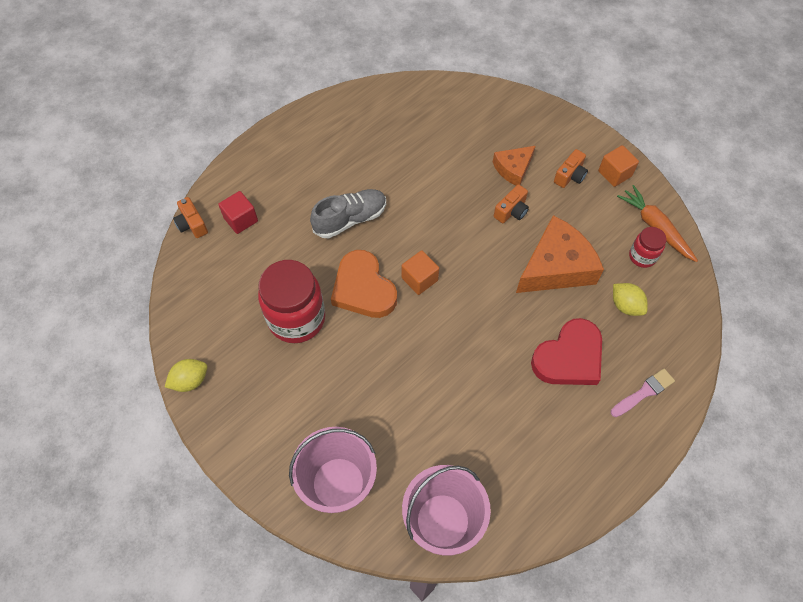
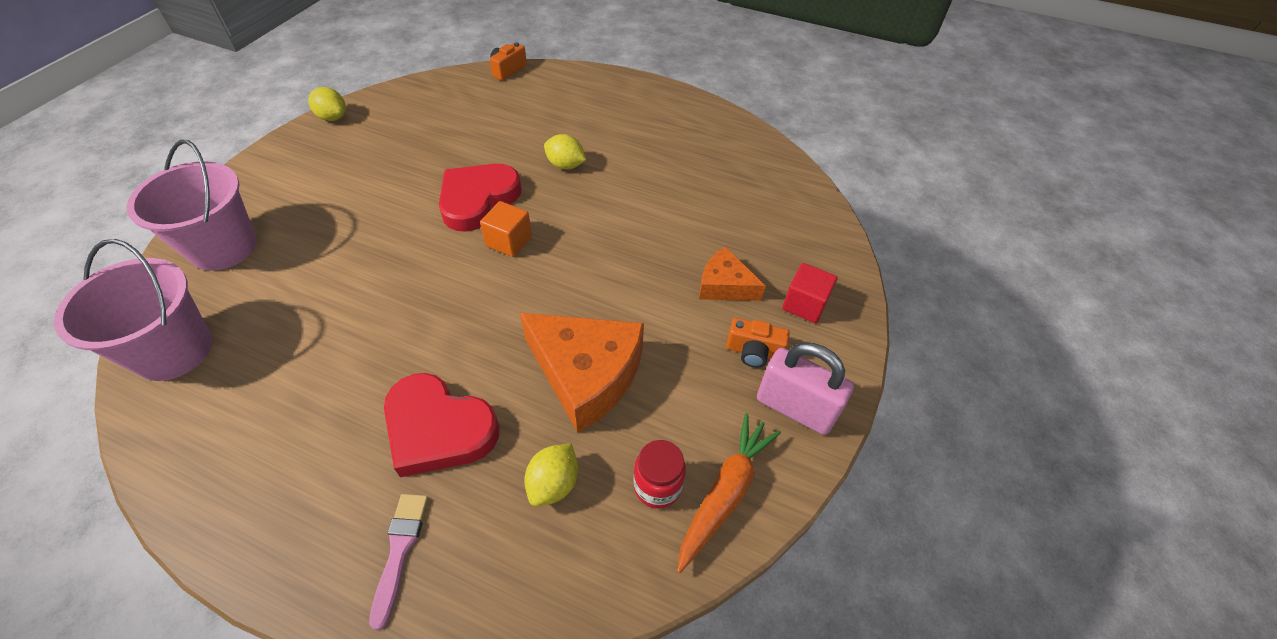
camera: 65 degrees right, 10 degrees down
red cube [218,191,258,234] -> red cube moved to [782,263,837,323]
red jar [258,260,325,343] -> none
grey shoe [310,189,386,238] -> yellow lemon [544,134,586,169]
orange heart [331,250,397,318] -> red heart [439,164,522,232]
orange camera [494,184,529,223] -> none
orange cube [598,145,639,187] -> pink padlock [757,342,854,435]
pink brush [611,369,675,417] -> pink brush turned 120 degrees counterclockwise [369,494,428,630]

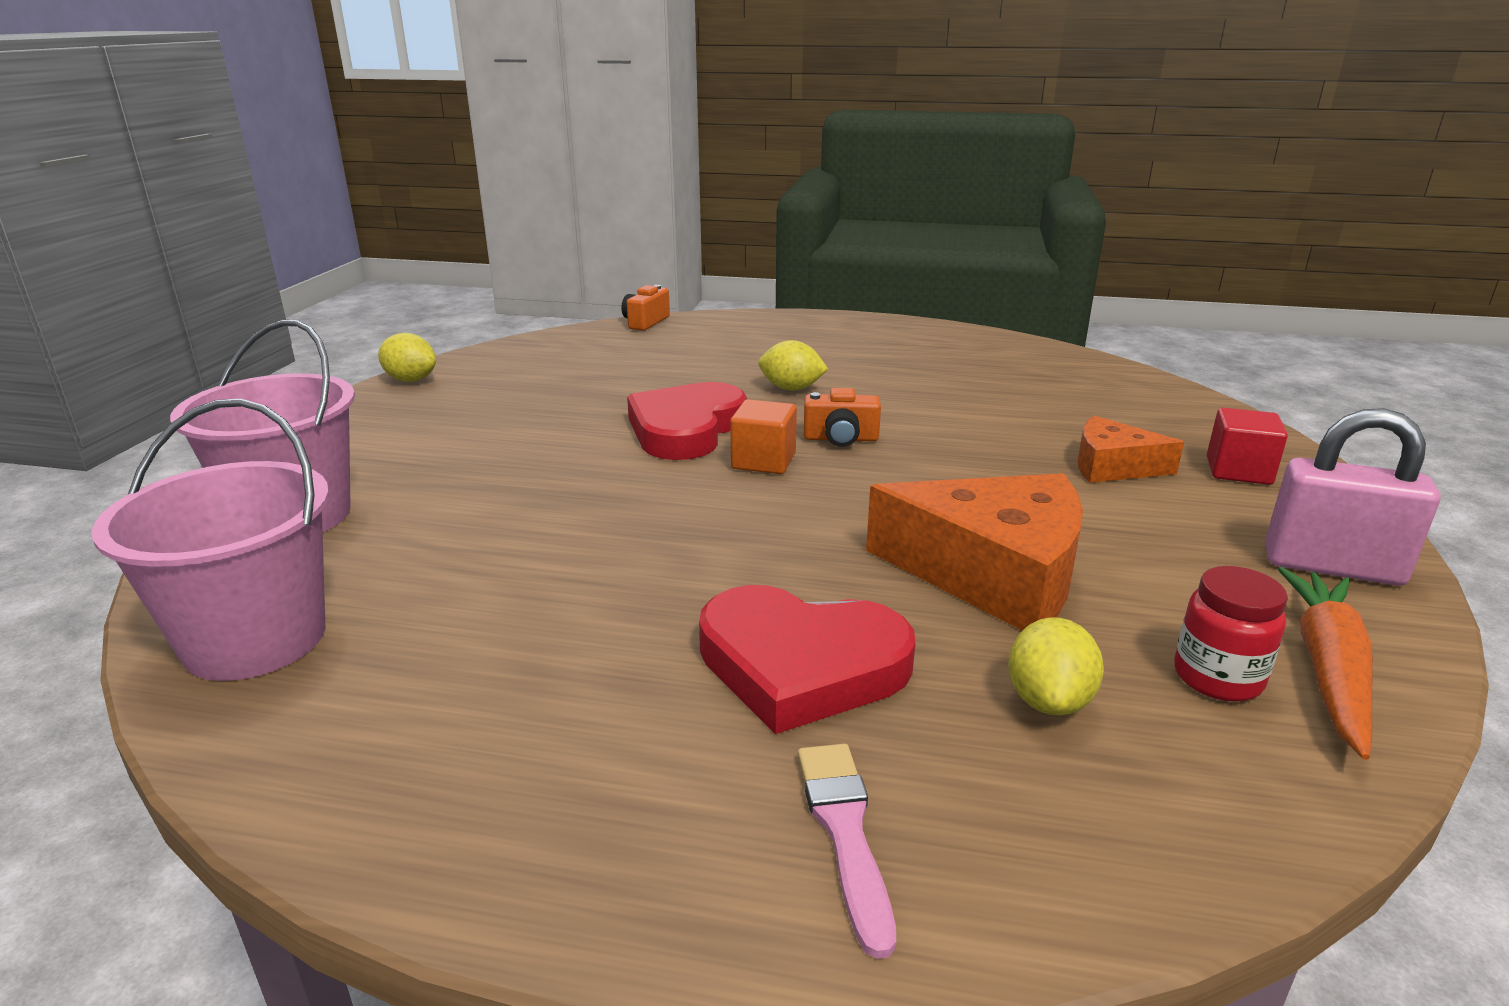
camera: 10 degrees left, 25 degrees down
orange camera [726,318,790,368] -> orange camera moved to [804,388,881,447]

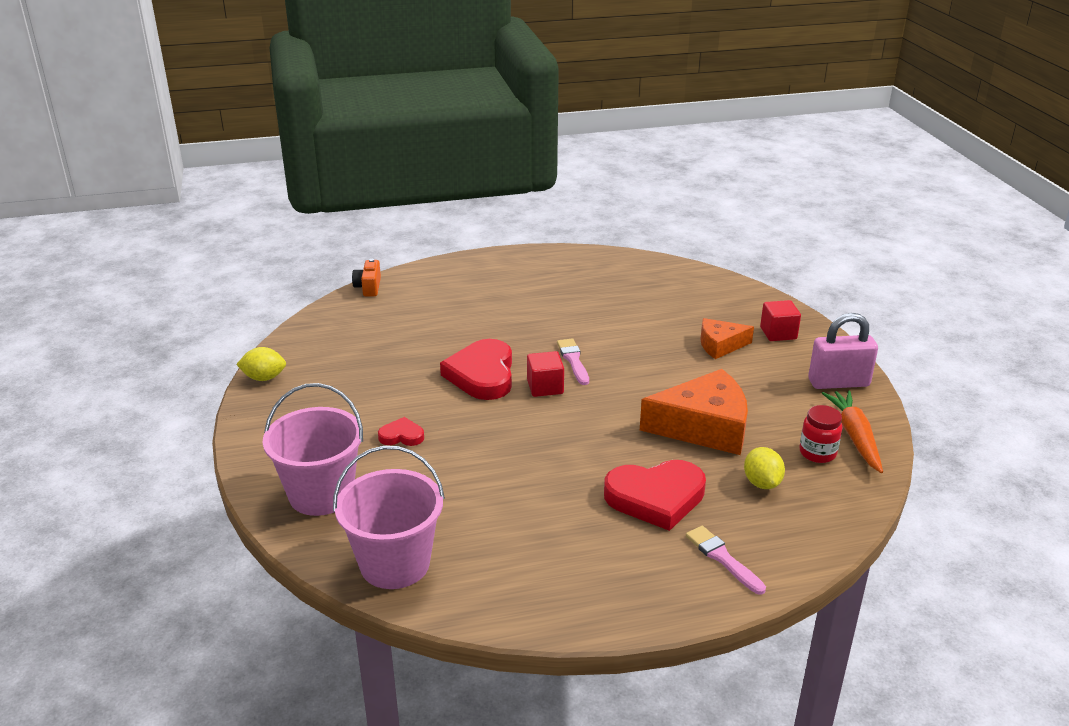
camera: 25 degrees left, 5 degrees up
orange cube [730,399,797,474] -> red cube [527,351,564,397]
yellow lemon [758,340,828,391] -> none
orange camera [804,388,881,447] -> pink brush [557,338,589,385]
none -> red heart [378,417,424,446]

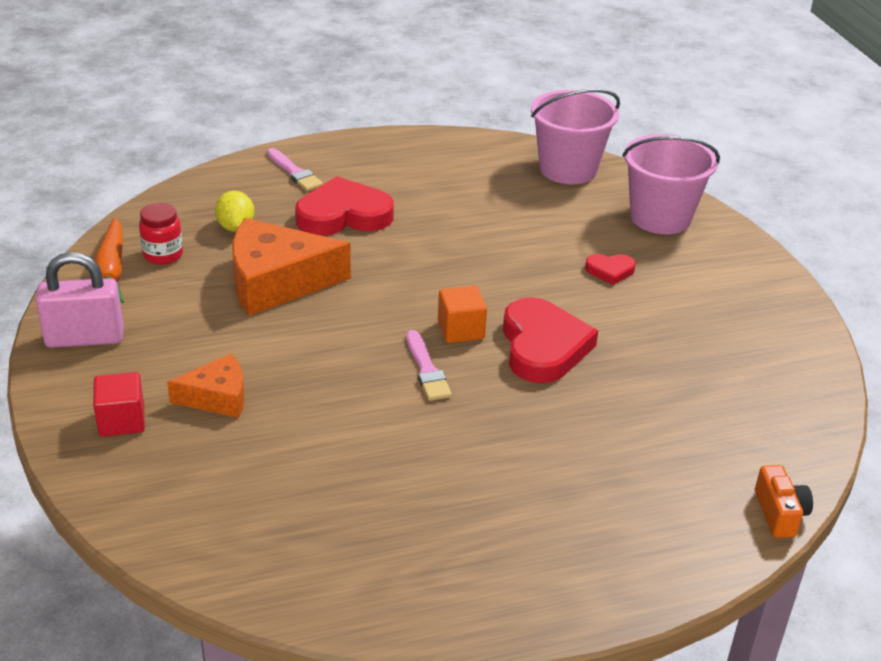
camera: 175 degrees right, 5 degrees up
yellow lemon [236,347,286,381] -> none
red cube [527,351,564,397] -> orange cube [438,285,487,343]

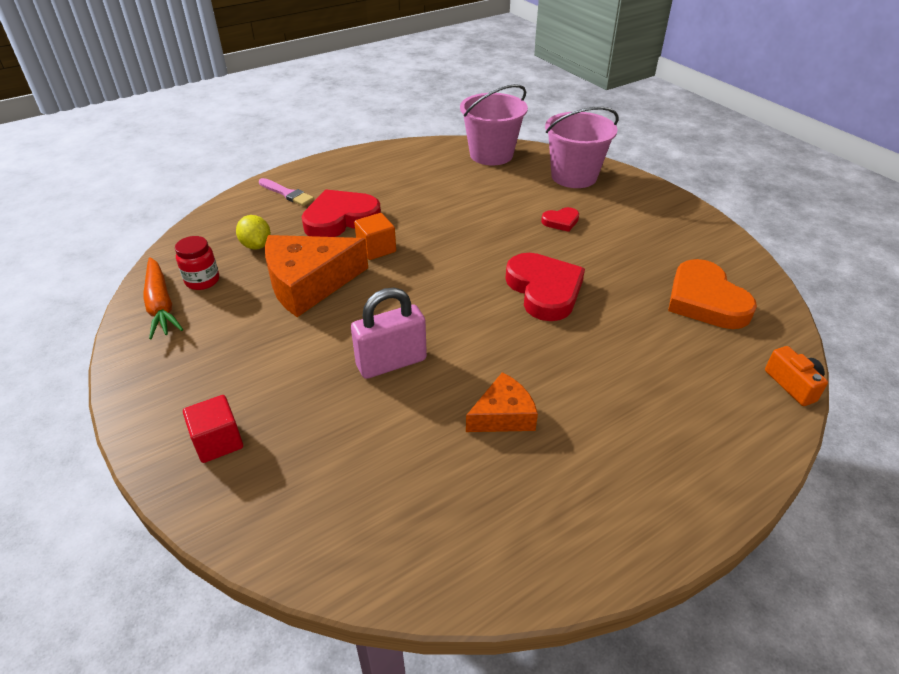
camera: 15 degrees left, 5 degrees up
pink padlock [35,252,124,348] -> pink padlock moved to [351,288,427,379]
orange cheese [167,354,245,418] -> orange cheese moved to [466,372,538,432]
pink brush [406,330,452,401] -> none
orange cube [438,285,487,343] -> orange cube moved to [354,213,396,260]
none -> orange heart [668,259,757,329]

